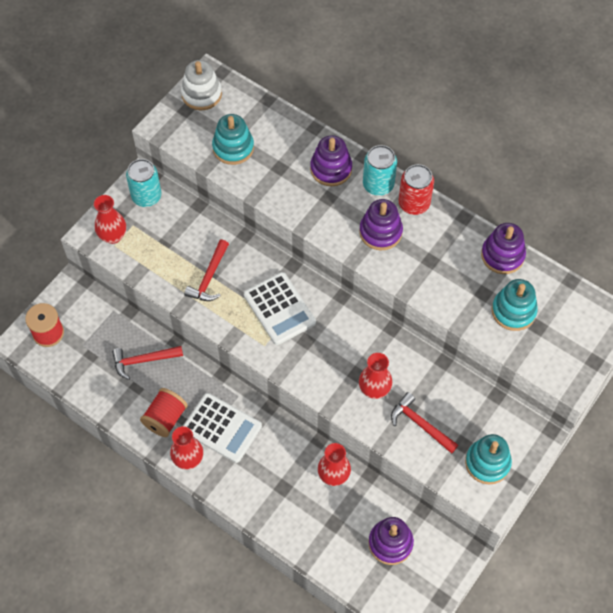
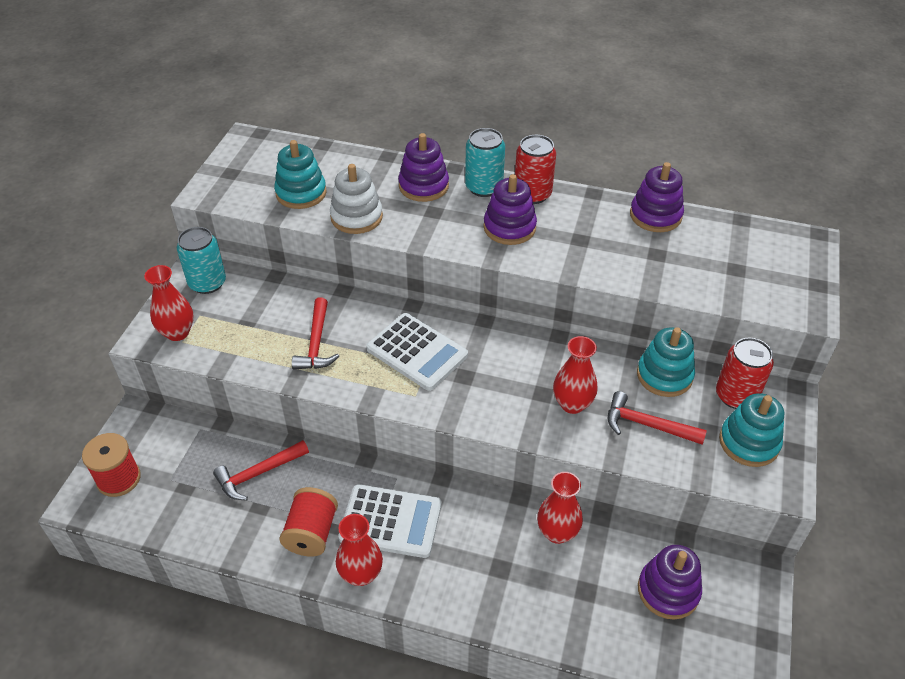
camera: 20 degrees left, 15 degrees down
white stacking toy [181,60,222,110] -> white stacking toy moved to [330,164,383,234]
turquoise stacking toy [492,279,538,331] -> turquoise stacking toy moved to [637,327,695,397]
none -> red can [716,337,774,409]

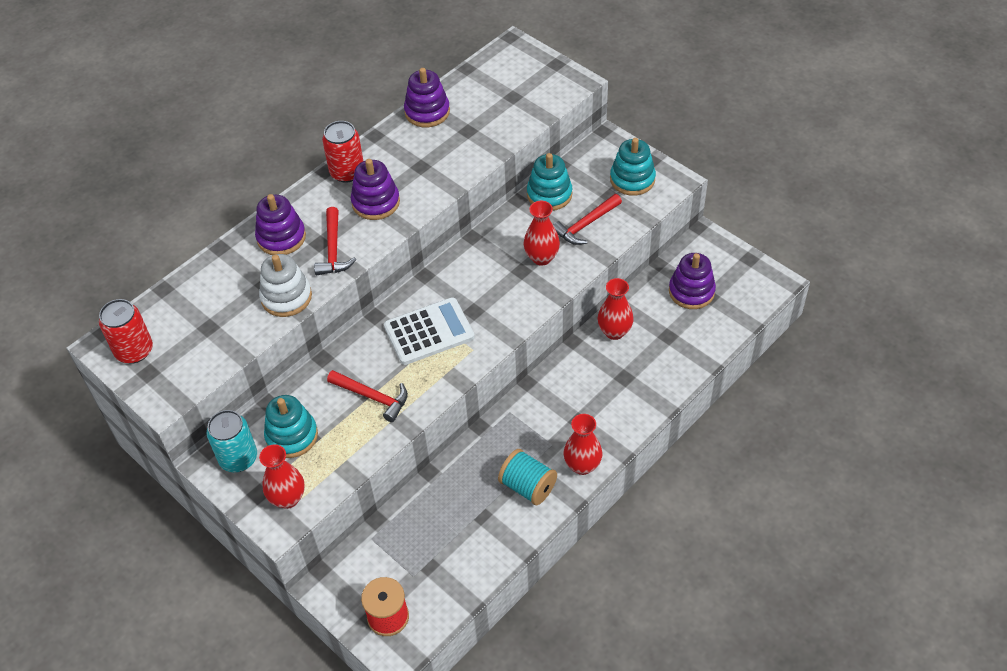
camera: 60 degrees left, 5 degrees up
red hammer [213,440,309,500] -> red hammer moved to [314,207,357,275]
turquoise stacking toy [274,140,327,209] -> turquoise stacking toy moved to [264,395,318,458]
red spool [279,487,338,557] -> turquoise spool [498,449,557,505]
white calculator [338,484,441,558] -> none
turquoise can [465,128,505,197] -> none
red can [716,337,774,409] -> red can moved to [99,299,153,364]

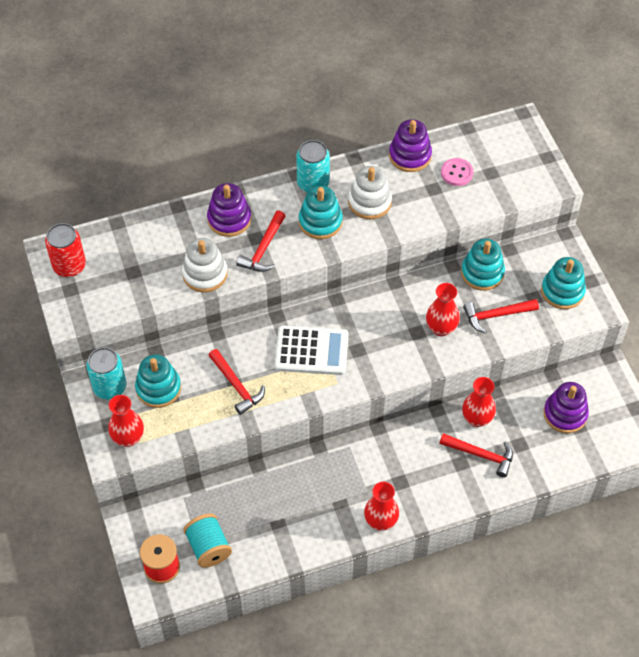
camera: 25 degrees right, 5 degrees up
red can [322,121,363,183] -> turquoise can [296,140,330,192]
purple stacking toy [351,159,400,220] -> turquoise stacking toy [299,186,343,239]
turquoise spool [498,449,557,505] -> turquoise spool moved to [183,513,232,568]
none -> white stacking toy [348,166,392,219]
none -> red hammer [439,433,513,478]
none -> pink button [441,158,474,186]

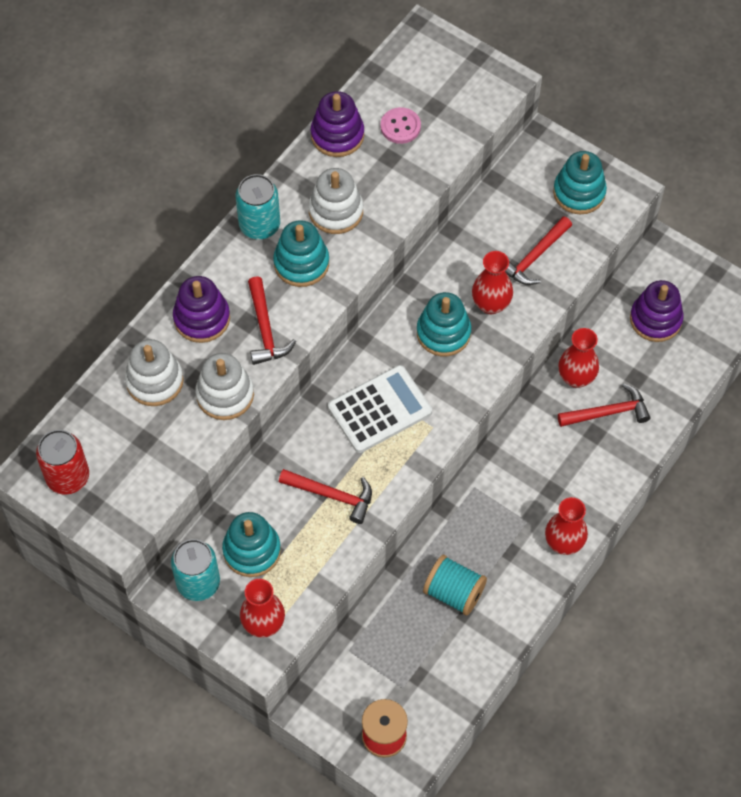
camera: 35 degrees left, 5 degrees up
turquoise spool [183,513,232,568] -> turquoise spool moved to [423,555,487,616]
turquoise stacking toy [461,239,505,291] -> turquoise stacking toy moved to [417,292,471,356]
none -> white stacking toy [125,339,184,406]

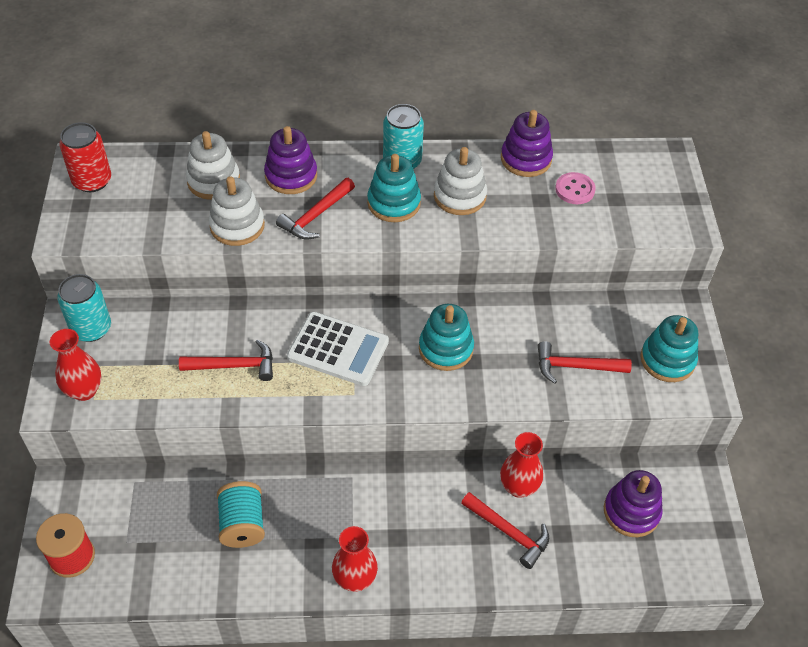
camera: 50 degrees right, 10 degrees down
turquoise stacking toy [222,512,281,577] -> none
red hammer [279,469,372,524] -> red hammer turned 75 degrees counterclockwise [179,340,273,381]
red vase [472,251,513,314] -> none

